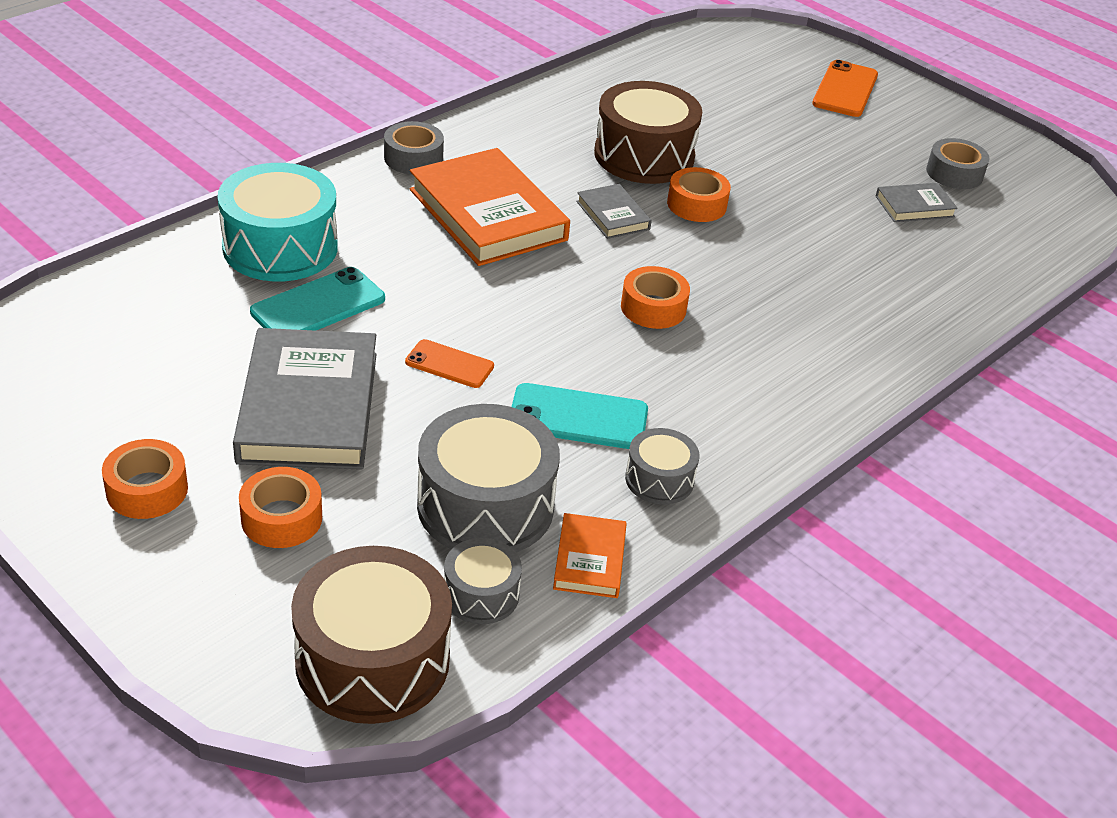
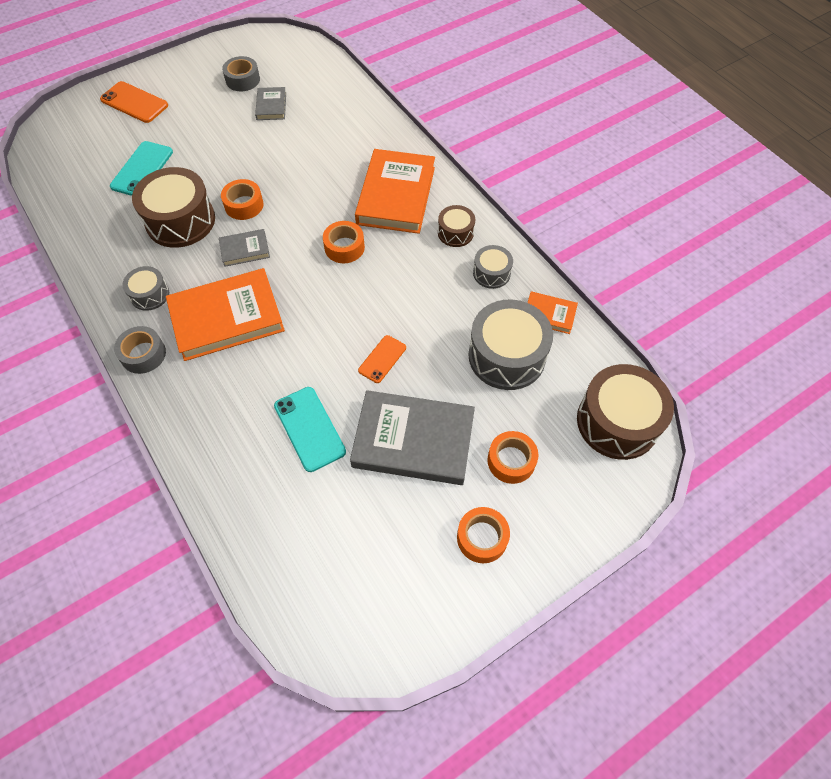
camera: 75 degrees left, 20 degrees up
turquoise drum [218,163,338,281] -> none
grey drum [444,538,522,624] -> grey drum moved to [122,266,169,311]
turquoise phone [512,383,648,449] -> turquoise phone moved to [110,141,173,196]
none -> orange book [355,149,435,234]
none -> brown drum [438,205,475,247]

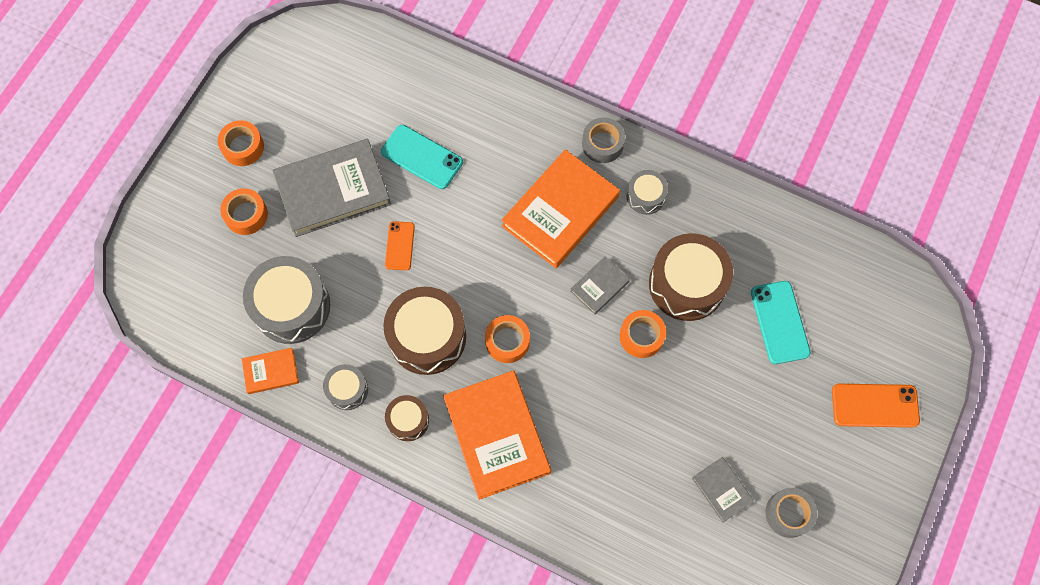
camera: 150 degrees right, 10 degrees up
brown drum [577,364,674,460] -> brown drum moved to [383,287,466,375]

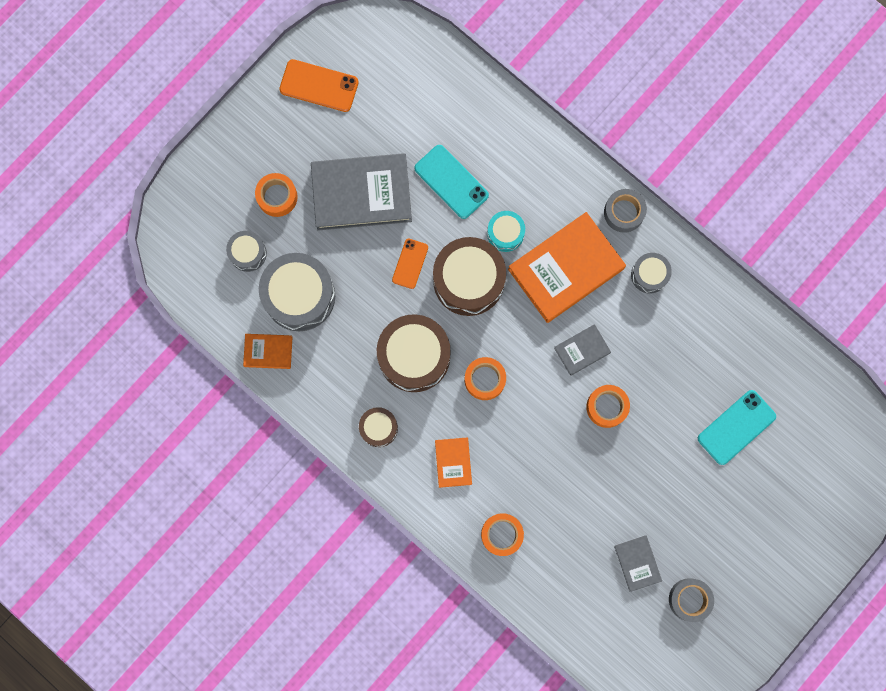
camera: 15 degrees right, 10 degrees up
orange tape [218,120,264,166] -> orange tape moved to [481,513,524,556]
grey drum [323,364,368,410] -> grey drum moved to [226,231,267,272]
orange book [443,371,551,500] -> orange book [435,437,472,488], size x0.48
brown drum [649,233,733,321] -> brown drum moved to [433,237,506,316]
turquoise phone [751,281,811,364] -> turquoise phone turned 45 degrees clockwise [698,390,776,465]
orange phone [832,384,920,428] -> orange phone moved to [279,59,359,112]
none -> turquoise drum [487,211,525,252]

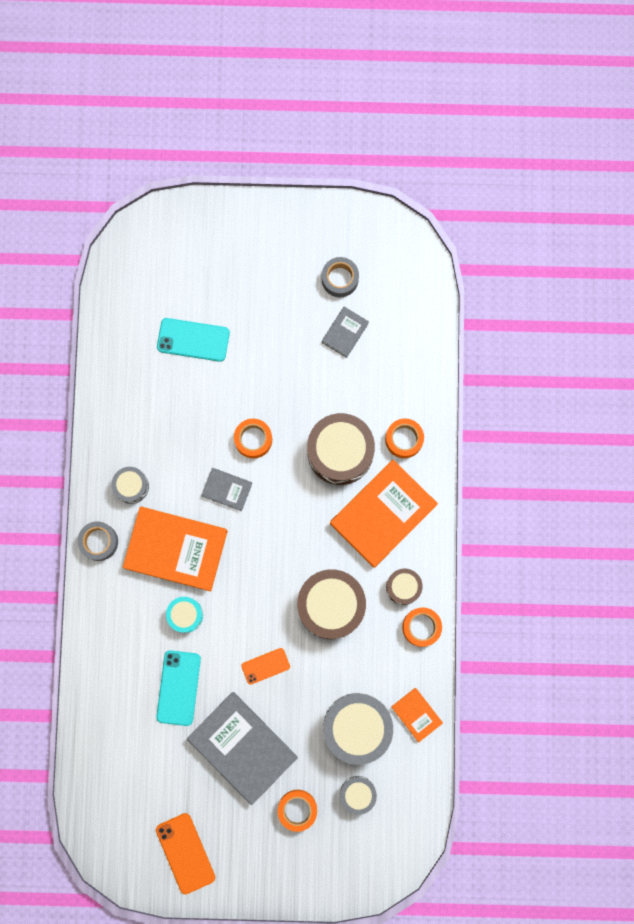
camera: 130 degrees left, 0 degrees up
brown drum [433,237,506,316] -> brown drum moved to [307,413,375,485]
orange book [435,437,472,488] -> orange book [330,460,438,568], size x2.08
orange tape [465,357,506,400] -> orange tape moved to [402,607,442,647]

